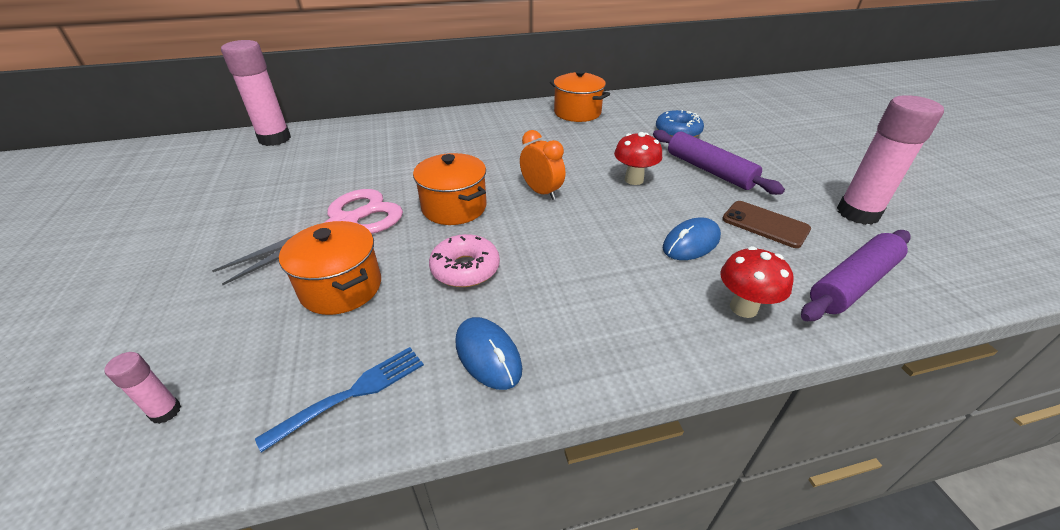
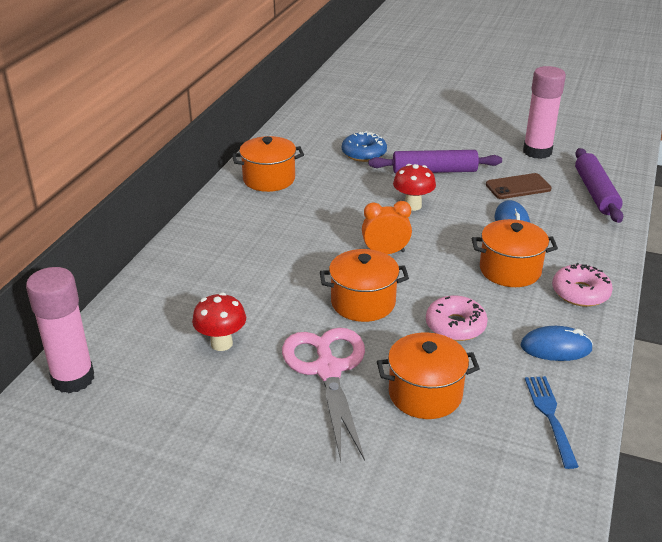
camera: 55 degrees left, 5 degrees down
pink glue stick [104,352,181,424] -> none
red mushroom [720,246,794,318] -> red mushroom moved to [192,293,246,351]
none -> orange pot [472,219,558,287]
none -> pink donut [552,263,613,307]

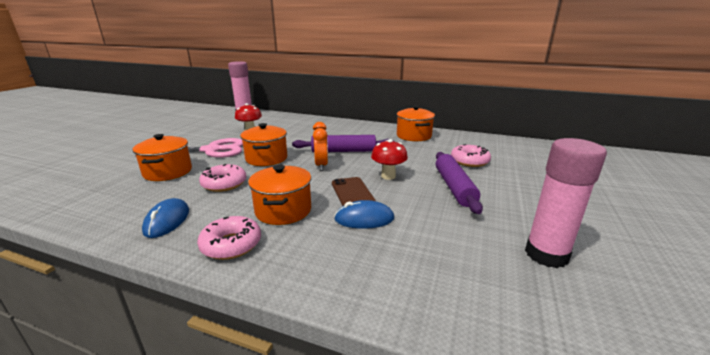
camera: 90 degrees right, 10 degrees down
blue donut [342,131,387,162] -> pink donut [451,144,491,167]
brown phone [486,173,552,199] -> brown phone moved to [332,177,376,206]
blue fork [525,376,579,469] -> none
purple rolling pin [575,148,623,223] -> purple rolling pin moved to [292,135,395,152]

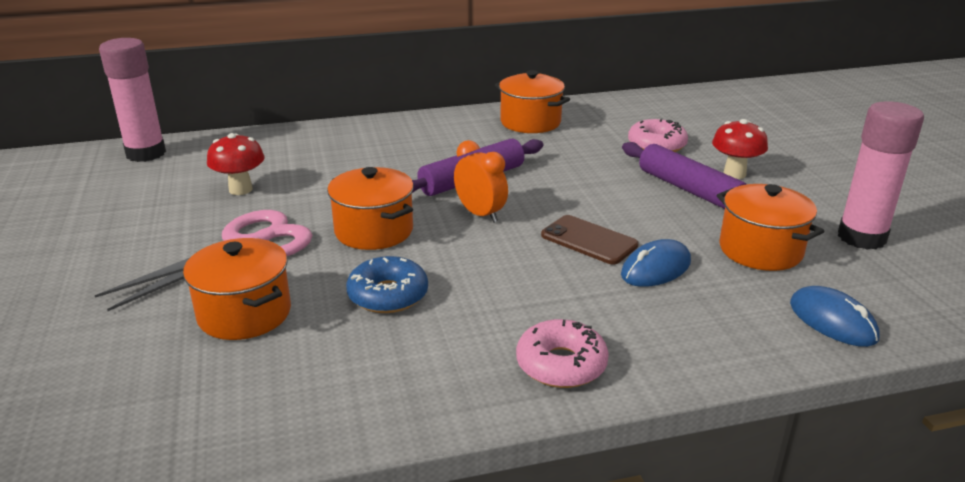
camera: 35 degrees left, 5 degrees up
blue mouse [142,198,189,238] -> blue mouse moved to [790,286,880,347]
pink donut [199,164,246,192] -> blue donut [346,256,428,313]
orange pot [248,165,311,225] -> orange pot moved to [717,184,824,271]
red mushroom [371,139,408,180] -> red mushroom moved to [712,119,768,179]

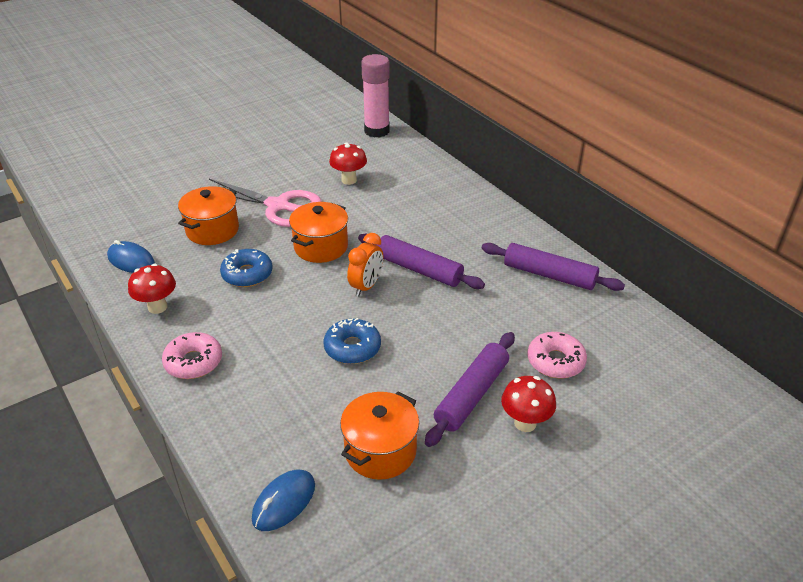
camera: 70 degrees right, 10 degrees up
orange pot [495,70,570,133] -> purple rolling pin [482,243,625,291]
brown phone [541,215,639,264] -> blue donut [324,318,381,364]
blue mouse [621,239,691,287] -> blue mouse moved to [107,240,155,273]
pink glue stick [838,101,924,249] -> none
none -> red mushroom [128,264,176,314]

